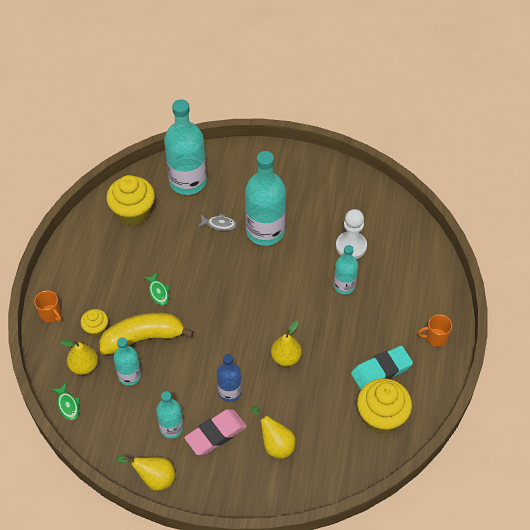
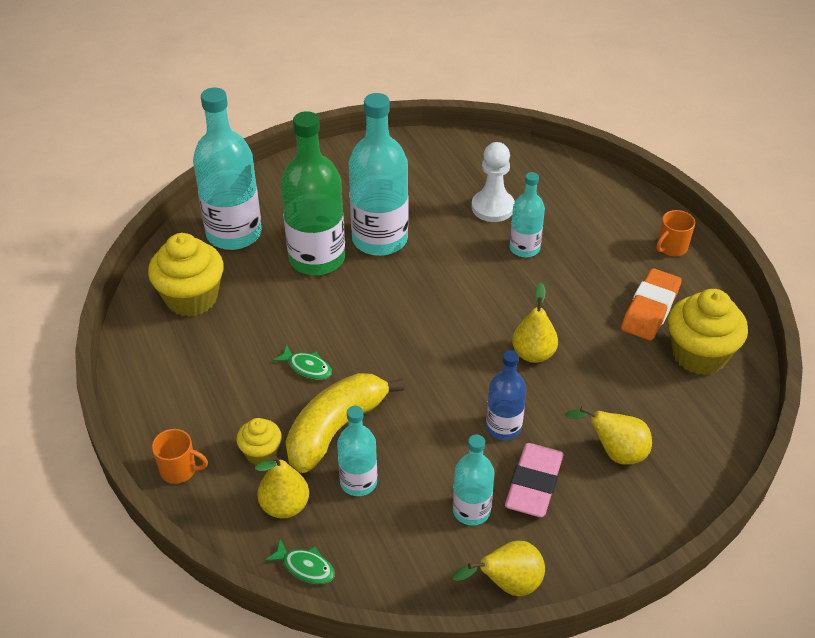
camera: 35 degrees left, 10 degrees down
grey fish [198,213,237,231] -> green bottle [281,111,345,275]
turquoise eraser [351,346,413,390] -> orange eraser [621,268,682,340]

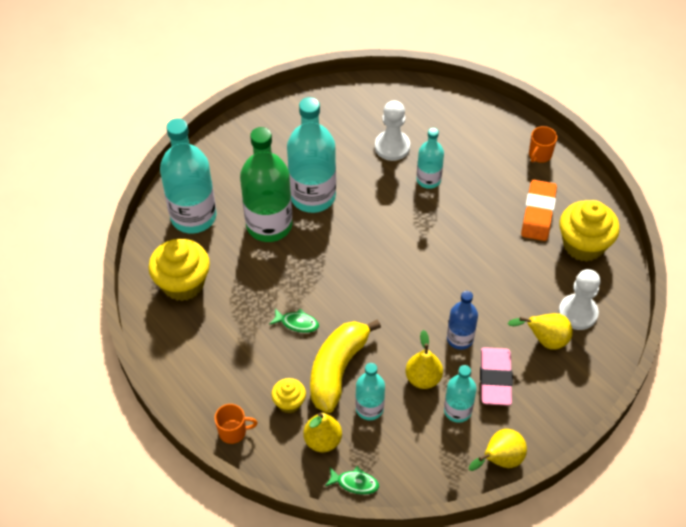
camera: 15 degrees left, 10 degrees up
yellow pear [512,283,558,363] -> yellow pear moved to [406,330,443,389]
none -> white pawn [558,269,600,330]

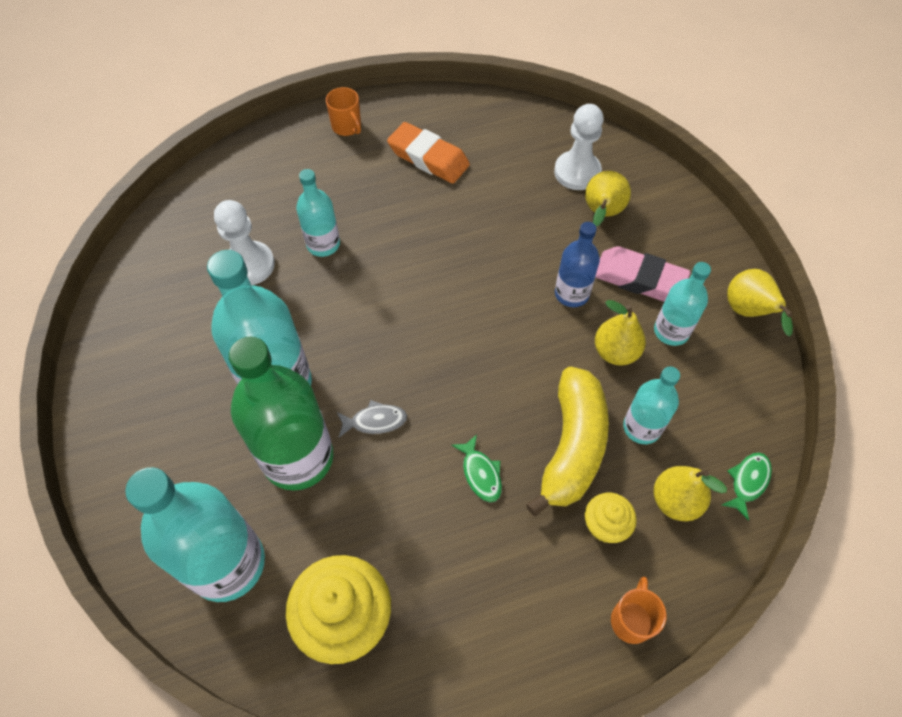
camera: 70 degrees left, 5 degrees up
green fish [269,309,319,333] -> green fish turned 120 degrees clockwise [452,434,502,502]
yellow banana [310,320,381,413] -> yellow banana turned 120 degrees counterclockwise [526,367,609,516]
yellow cupcake [560,200,620,262] -> none
none -> grey fish [337,400,407,437]

